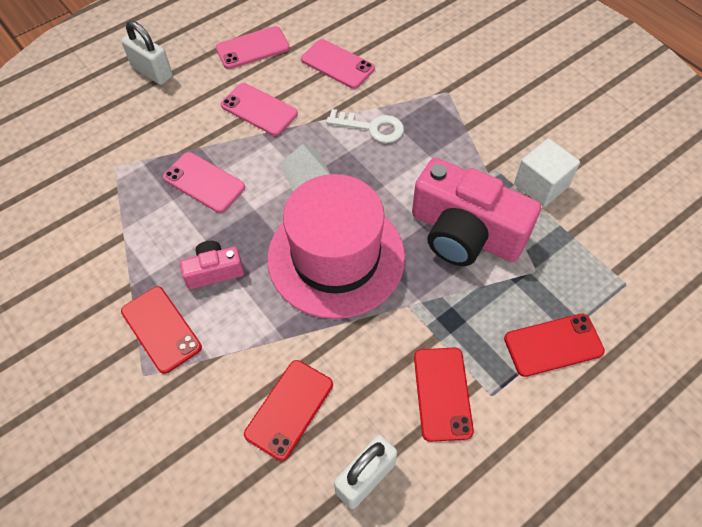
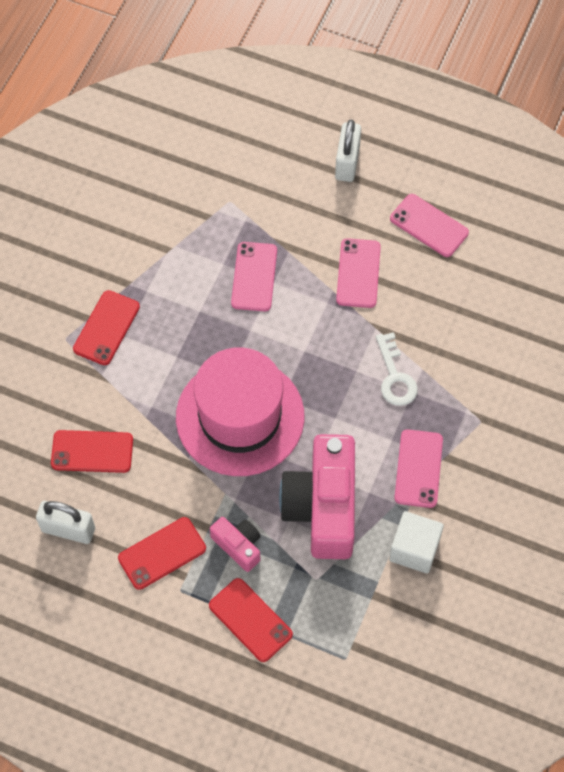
camera: 60 degrees right, 5 degrees up
pink camera [180,241,244,289] -> pink camera moved to [210,517,260,572]
white pyramid [279,144,330,191] -> none
pink phone [301,39,375,89] -> pink phone moved to [394,429,443,508]

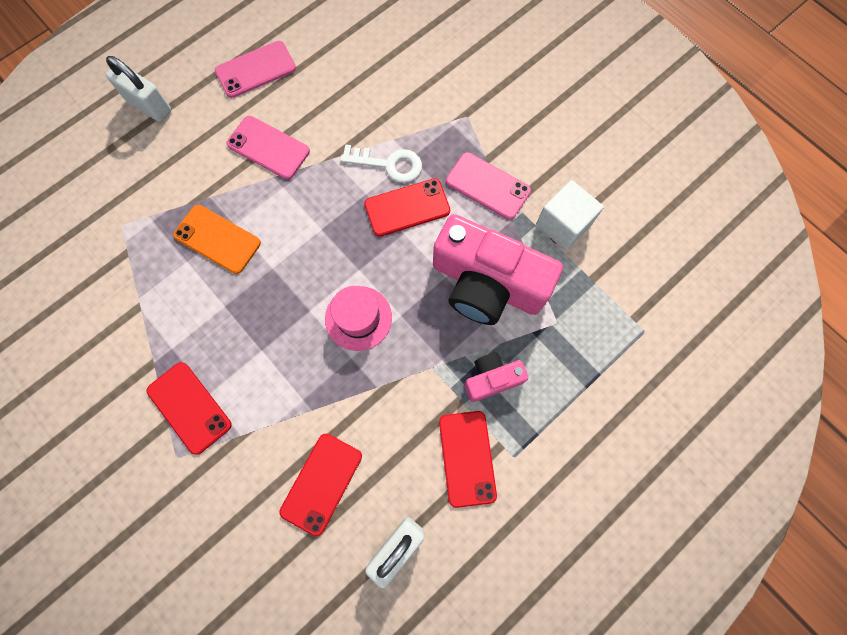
camera: 65 degrees left, 10 degrees up
pink hat [176,347,305,476] -> pink hat [325,286,392,351], size x0.49
red phone [209,578,293,662] -> red phone moved to [364,178,450,237]
pink phone [231,242,277,312] -> orange phone [173,205,261,274]

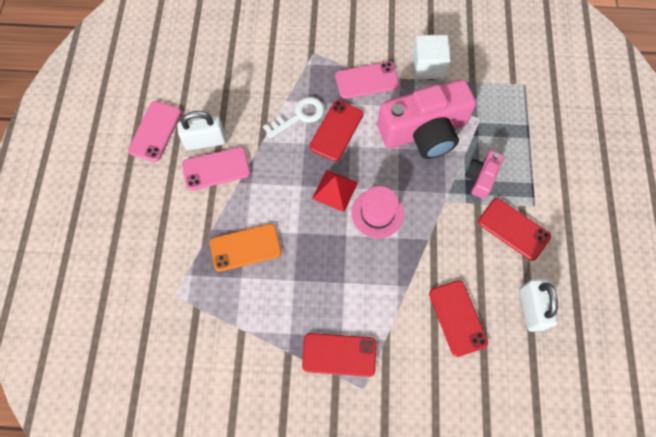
camera: 45 degrees left, 5 degrees down
white padlock [106,56,171,122] -> white padlock moved to [177,111,226,150]
none -> red pyramid [312,170,358,212]

